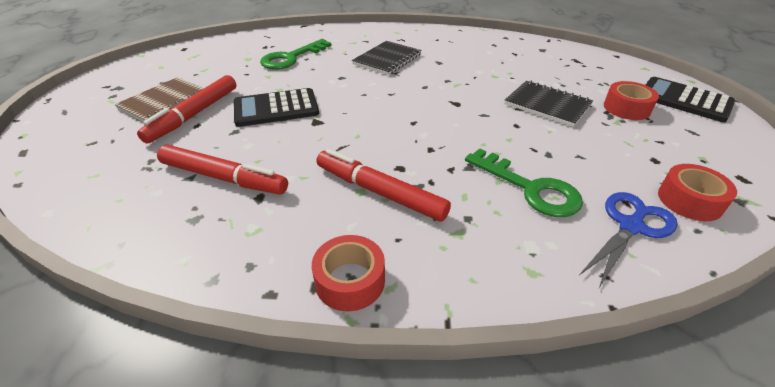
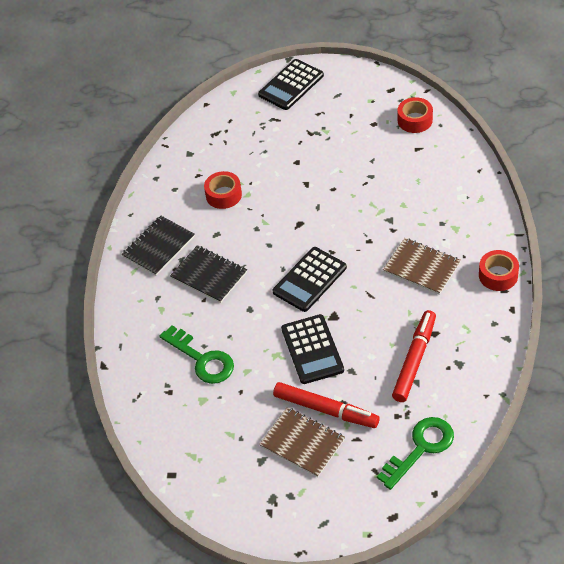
camera: 85 degrees left, 10 degrees up
red marker [316,149,451,222] -> brown notebook [383,238,461,295]
green key [465,148,583,217] -> green key moved to [377,417,454,490]
black notebook [504,81,593,127] -> black notebook moved to [122,216,195,276]
blue scissors [580,192,678,288] -> none
red tape [604,81,659,120] -> red tape moved to [204,171,242,209]
none -> black calculator [273,247,347,312]

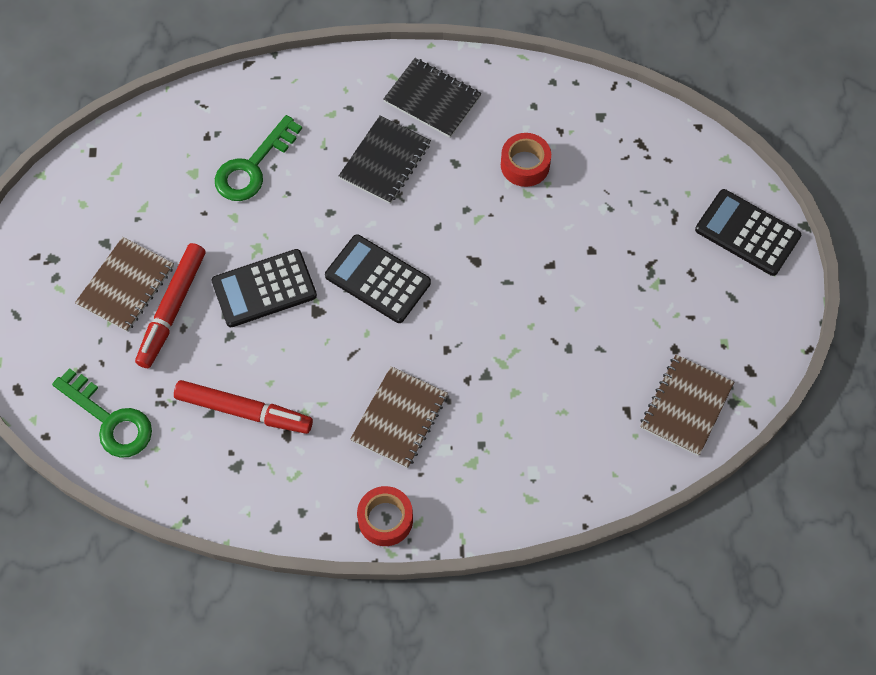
camera: 80 degrees right, 15 degrees up
red tape [397,97,433,133] -> brown notebook [640,354,734,456]

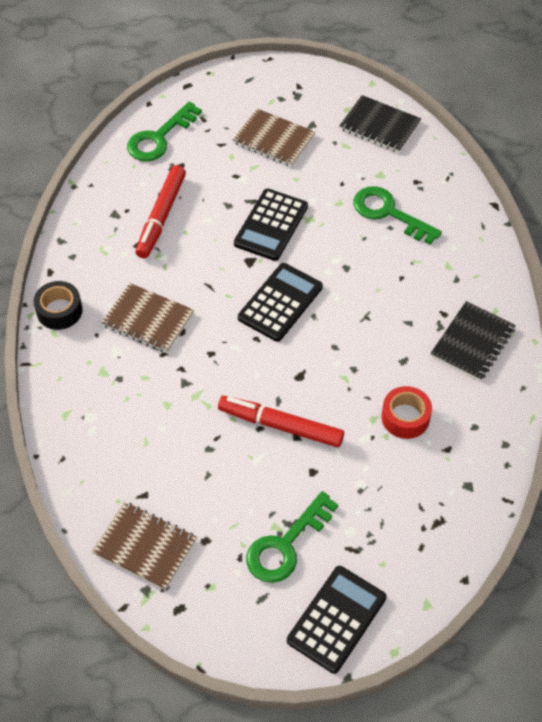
camera: 90 degrees right, 10 degrees down
red marker [135,243,205,368] -> red marker moved to [218,396,344,447]
black calculator [211,249,317,327] -> black calculator turned 135 degrees counterclockwise [234,188,308,261]
black notebook [339,115,431,204] -> black notebook moved to [339,95,421,153]
red tape [357,486,413,546] -> black tape [33,281,82,330]
none -> green key [246,491,338,583]

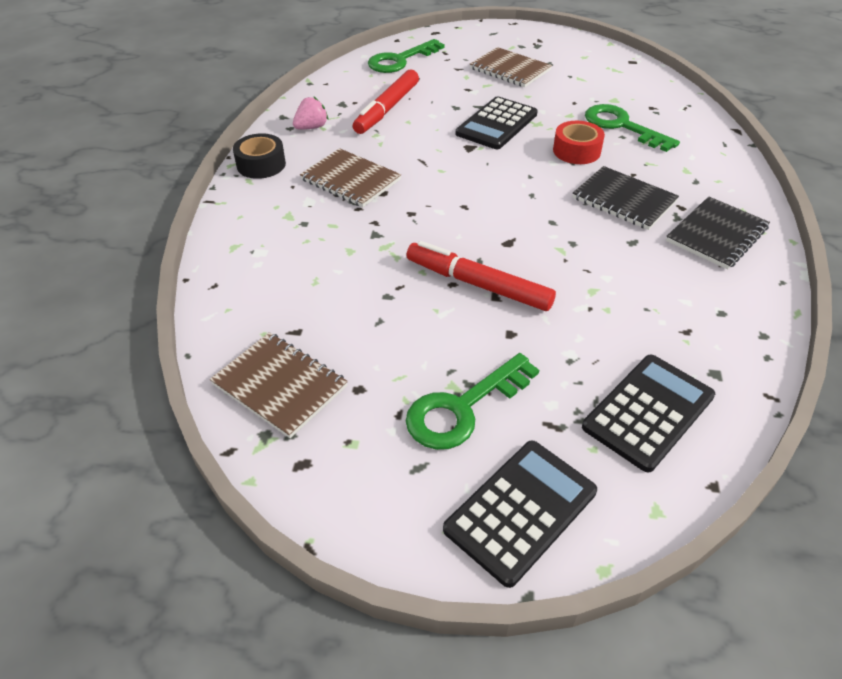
camera: 10 degrees right, 10 degrees down
black calculator [238,263,323,342] -> black calculator moved to [582,354,715,473]
black notebook [339,95,421,153] -> black notebook moved to [572,166,679,230]
red tape [381,386,432,439] -> red tape moved to [553,121,605,164]
none -> pink strawberry [293,96,329,130]

